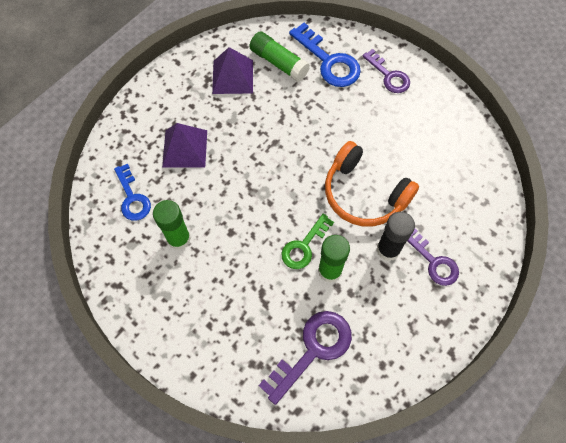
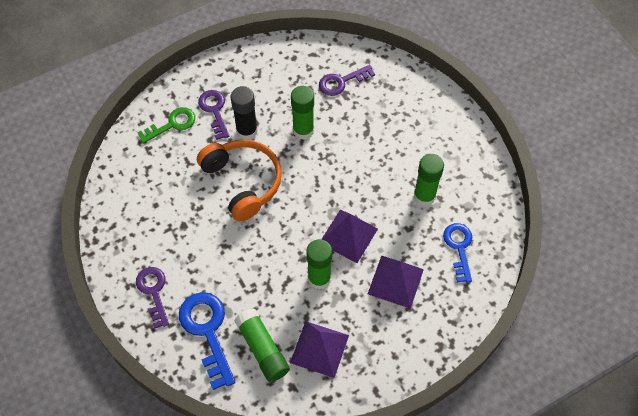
camera: 160 degrees left, 5 degrees down
purple key [258,311,352,405] -> purple key [319,65,375,96], size x0.66
green key [281,214,334,269] -> green key moved to [138,107,195,144]
none -> green glue stick [306,239,332,290]
none -> purple pyramid [322,210,378,263]

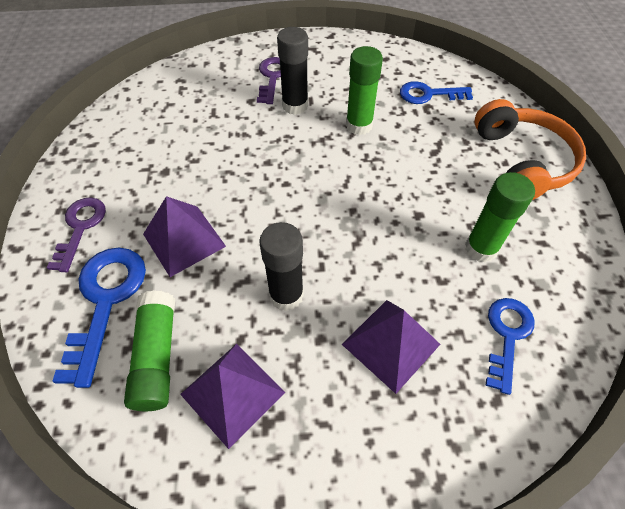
camera: 25 degrees right, 5 degrees down
green key [138,107,195,144] -> none
orange headphones [197,139,282,222] -> orange headphones moved to [474,99,586,200]
green glue stick [306,239,332,290] -> black glue stick [259,222,304,311]
purple key [319,65,375,96] -> blue key [400,81,473,104]
purple pyramid [322,210,378,263] -> purple pyramid moved to [143,196,226,277]

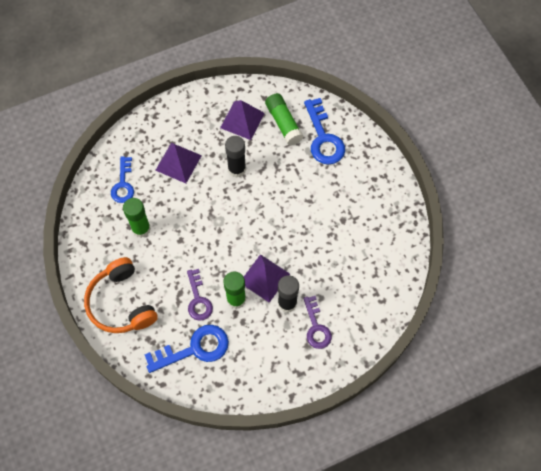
camera: 160 degrees right, 10 degrees up
purple key [47,197,106,272] -> purple key moved to [187,269,213,321]
purple pyramid [143,196,226,277] -> purple pyramid moved to [244,254,290,303]
blue key [400,81,473,104] -> blue key [145,325,229,373], size x1.52

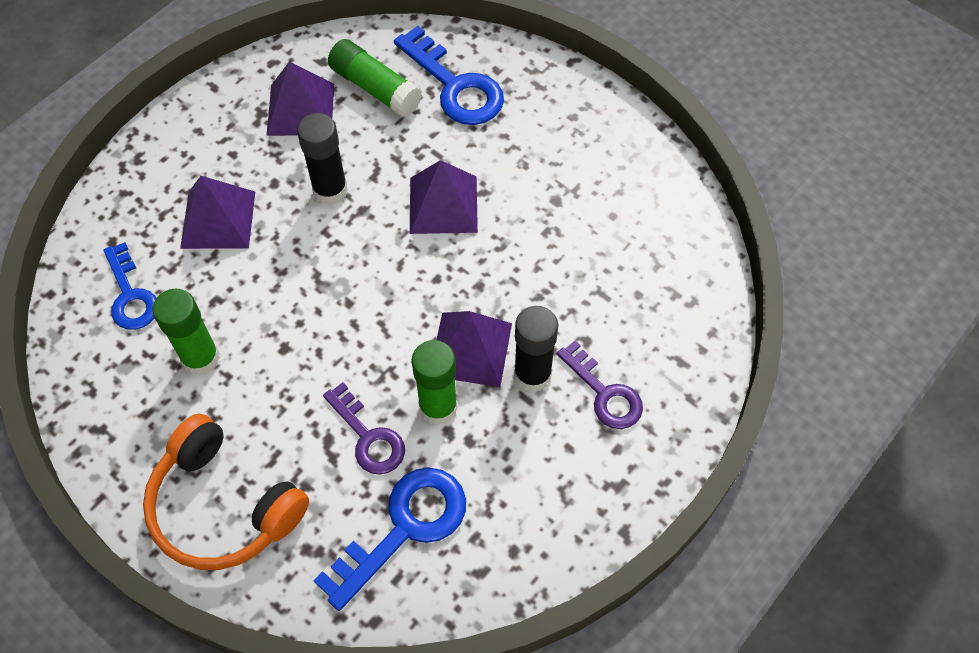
camera: 25 degrees left, 5 degrees down
none -> purple pyramid [410,160,478,234]

